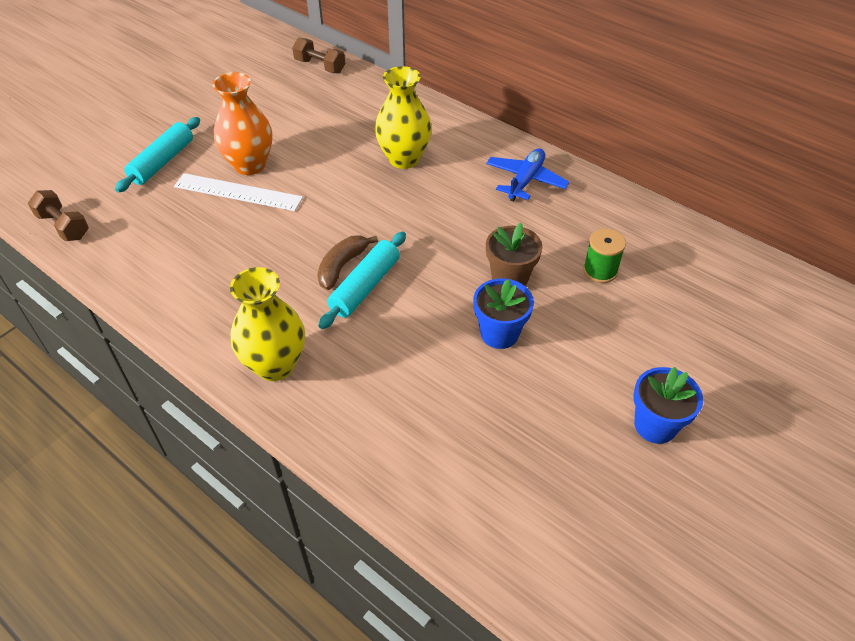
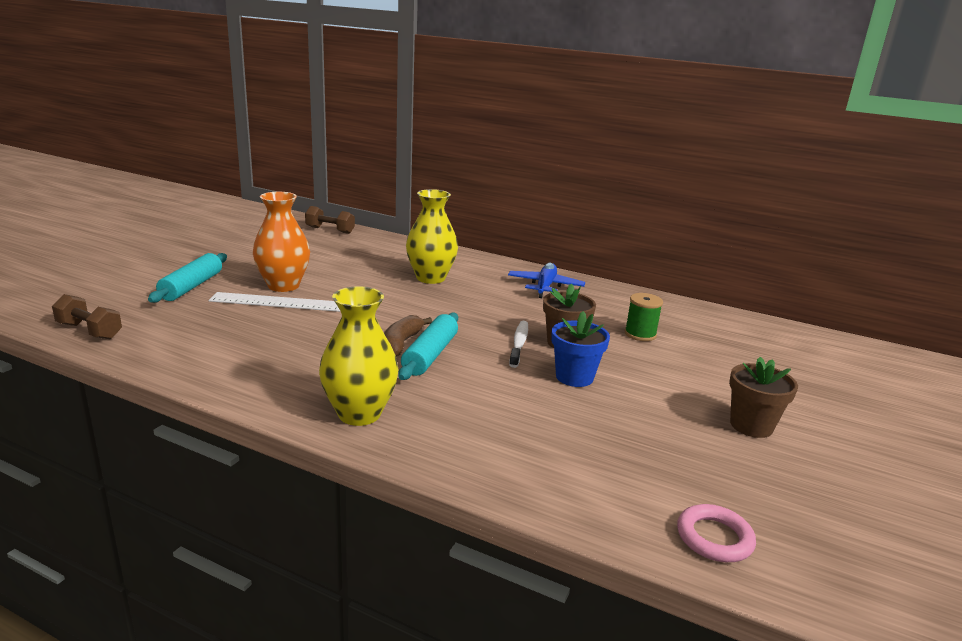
camera: 15 degrees left, 25 degrees down
blue flower pot [633,367,703,444] -> brown flower pot [729,357,798,438]
none -> white toothbrush [509,321,528,368]
none -> pink ring [677,504,756,562]

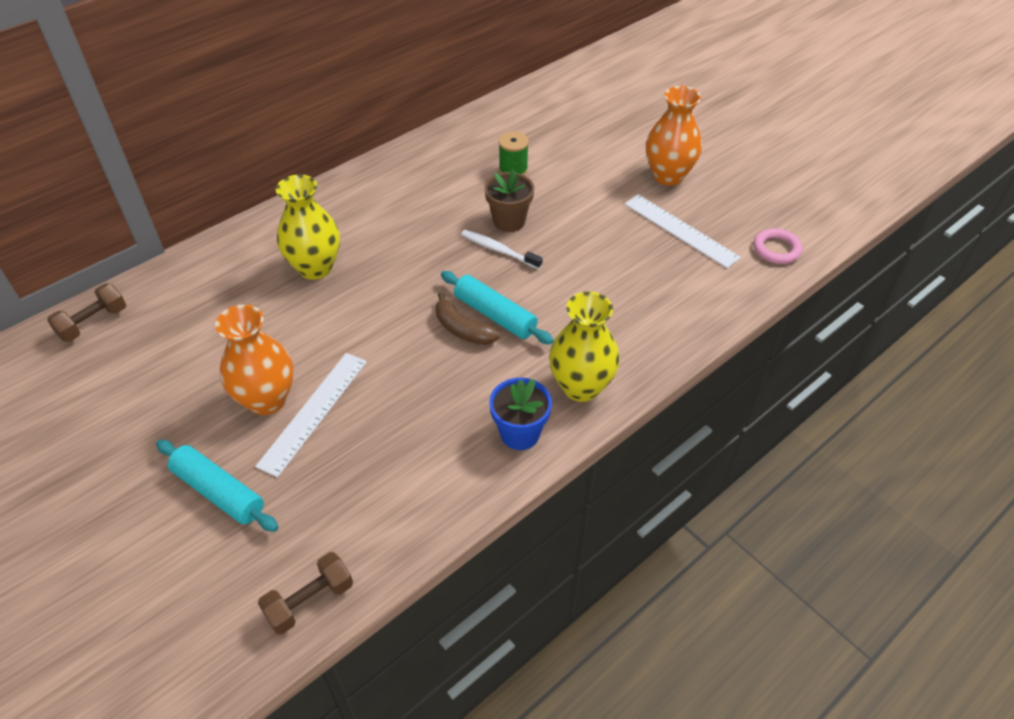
camera: 65 degrees left, 25 degrees up
blue plane [508,263,585,298] -> none
blue flower pot [551,311,610,387] -> blue flower pot moved to [489,378,552,450]
brown flower pot [729,357,798,438] -> orange vase [646,86,702,186]
none -> white ruler [625,194,741,268]

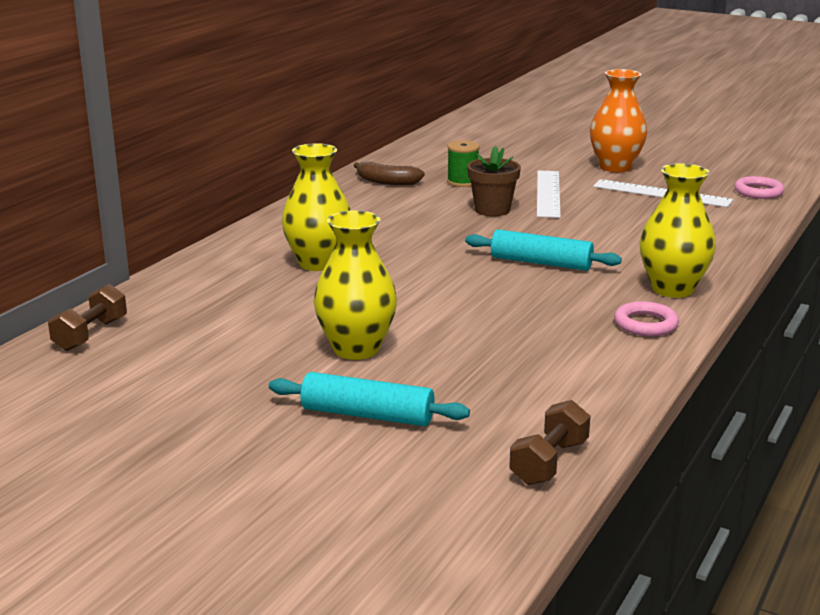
camera: 20 degrees left, 25 degrees down
orange vase [215,304,294,415] -> yellow vase [314,210,397,360]
white ruler [255,353,367,477] -> white ruler moved to [537,170,561,218]
brown banana [436,292,500,345] -> brown banana moved to [353,162,425,185]
white toothbrush [461,230,543,269] -> none
blue flower pot [489,378,552,450] -> pink ring [614,301,679,336]

